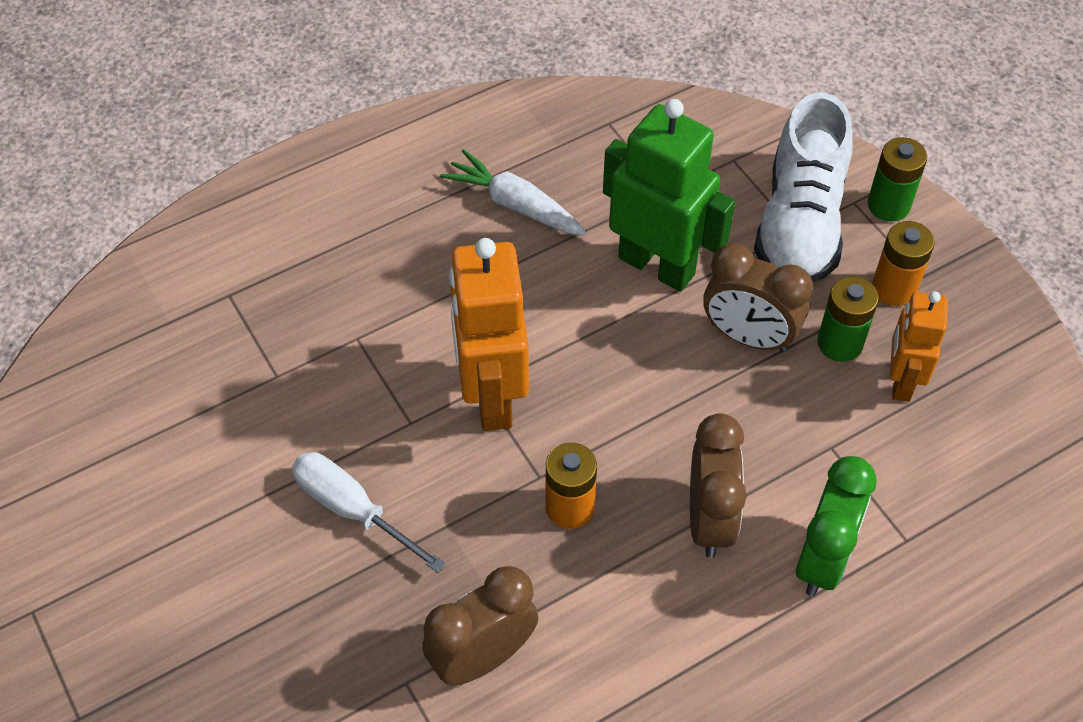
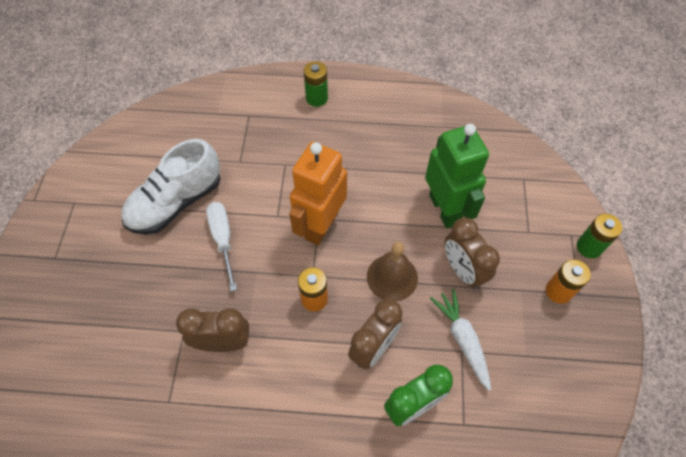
camera: 35 degrees right, 5 degrees up
white carrot [440,149,587,236] -> white carrot moved to [430,289,491,391]
white shoe [754,92,853,282] -> white shoe moved to [121,139,220,235]
green battery [817,276,879,362] -> green battery moved to [304,61,328,107]
orange robot [890,291,948,402] -> none
none -> brown bell [367,242,418,301]

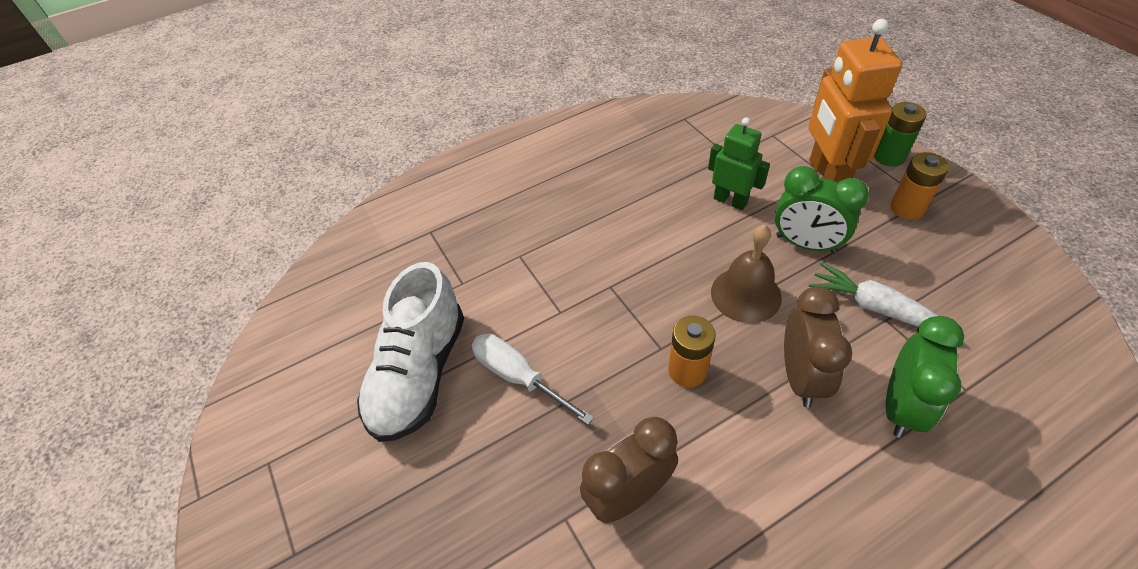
camera: 30 degrees left, 10 degrees down
orange robot [289,142,347,245] -> orange robot moved to [809,19,902,183]
green battery [304,61,328,107] -> none
green robot [425,124,489,229] -> green robot [708,117,770,210], size x0.60
brown clock [444,218,500,289] -> green clock [775,166,869,254]

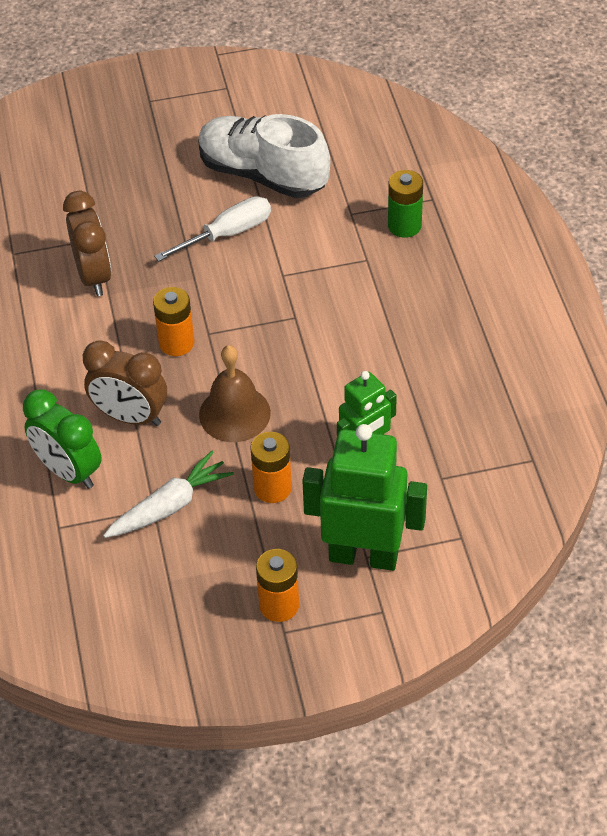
camera: 105 degrees right, 0 degrees up
green clock [775,166,869,254] -> orange battery [251,432,292,503]
orange robot [809,19,902,183] -> green robot [302,424,427,571]
green battery [874,102,927,167] -> green battery moved to [388,170,423,238]

